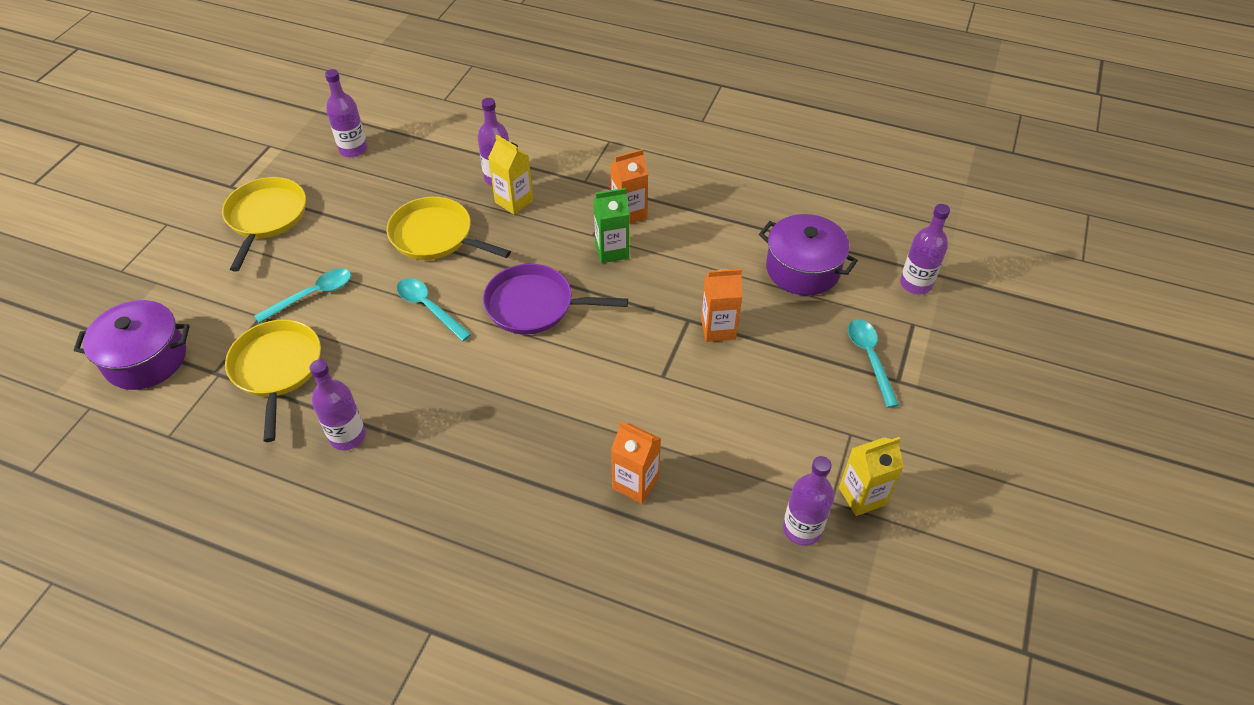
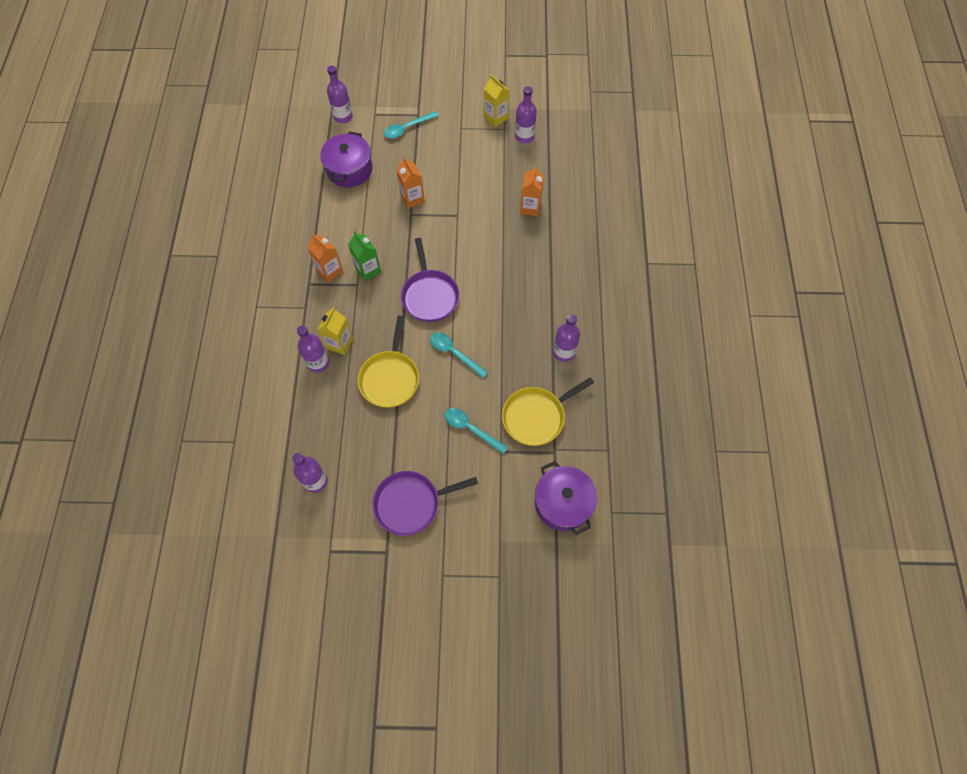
camera: 110 degrees left, 15 degrees up
yellow pan [222,177,306,271] -> purple pan [373,471,478,536]
turquoise spoon [397,278,472,341] -> turquoise spoon turned 105 degrees clockwise [430,332,488,378]

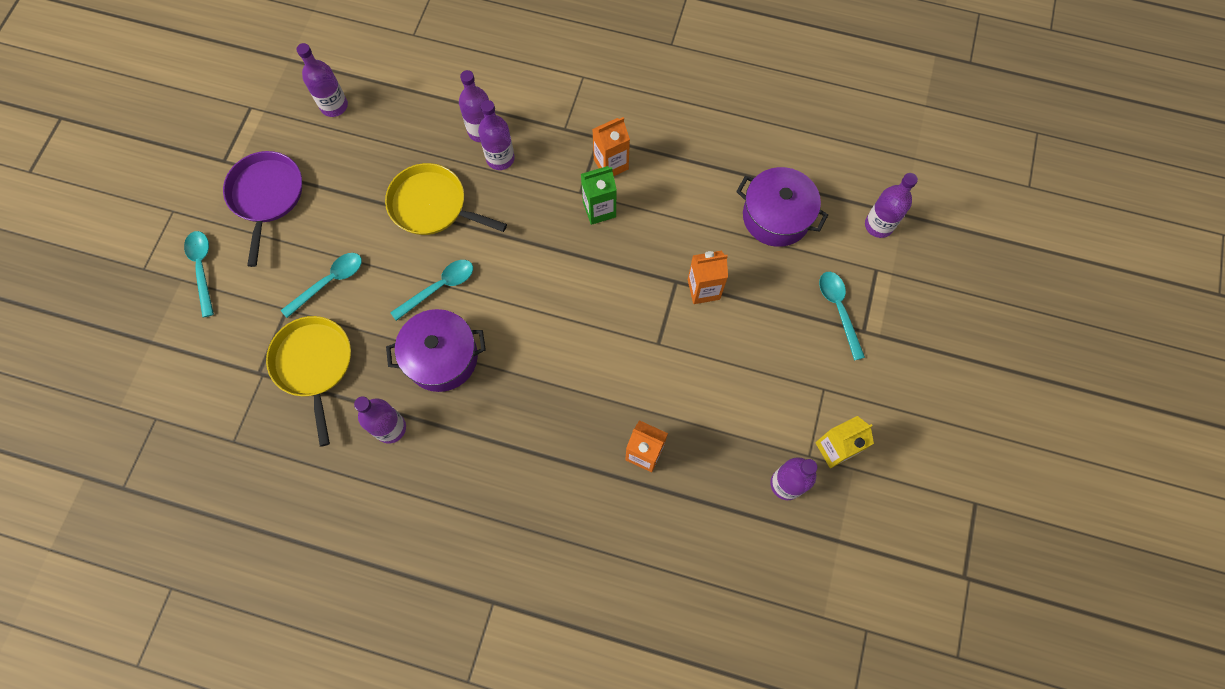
camera: 105 degrees right, 5 degrees up
yellow carton [318,307,353,355] -> purple bottle [478,100,515,170]
purple pan [401,238,459,322] -> none
purple pot [535,461,597,535] -> purple pot moved to [386,309,486,392]
none -> turquoise spoon [184,231,214,317]

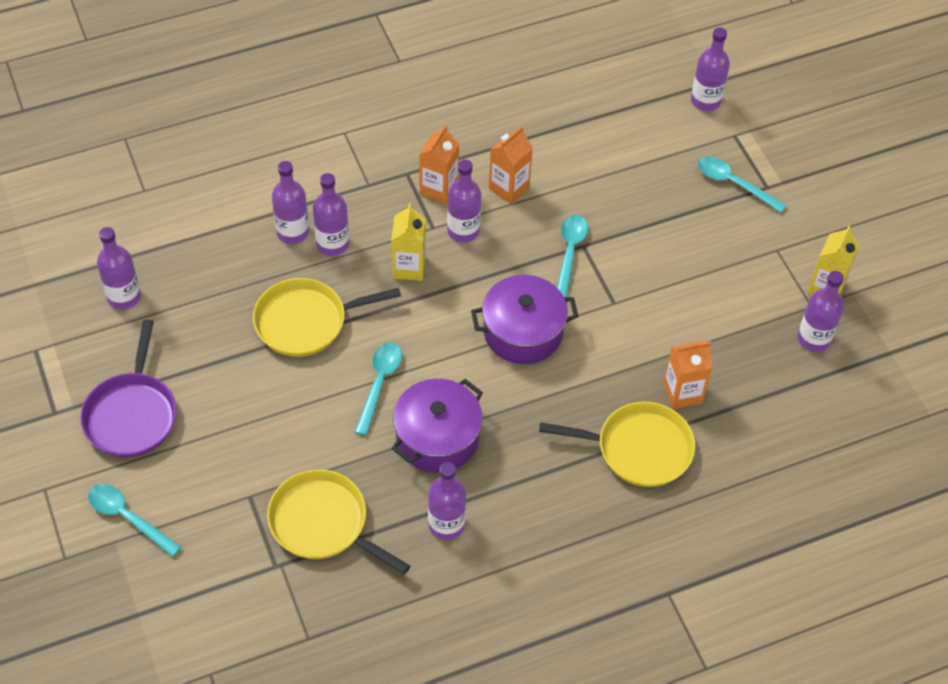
camera: 40 degrees left, 15 degrees down
purple pan [223,151,302,267] -> purple pan turned 135 degrees counterclockwise [80,320,177,457]
turquoise spoon [281,253,362,318] -> turquoise spoon moved to [557,215,588,297]
green carton [581,166,617,225] -> purple bottle [447,160,481,243]
orange carton [688,251,728,304] -> orange carton moved to [489,126,533,204]
purple pot [736,167,828,247] -> purple pot moved to [471,275,579,364]
none -> yellow carton [391,203,426,281]
none -> yellow pan [539,402,695,487]

